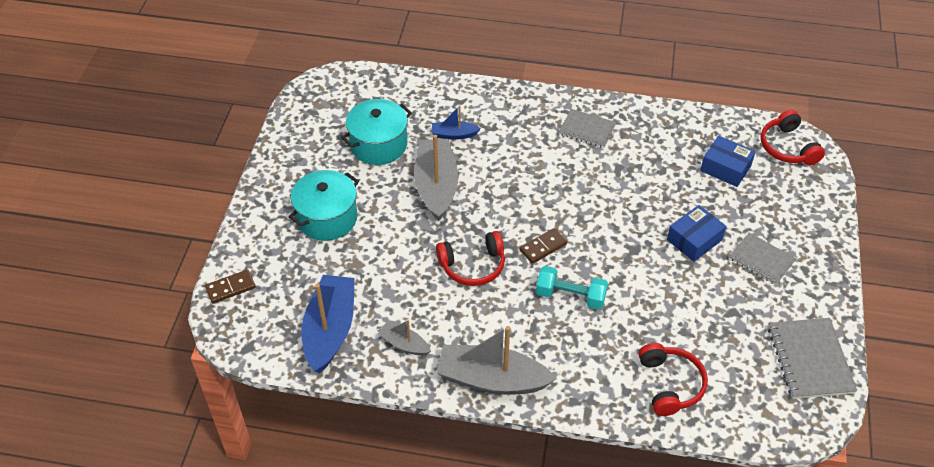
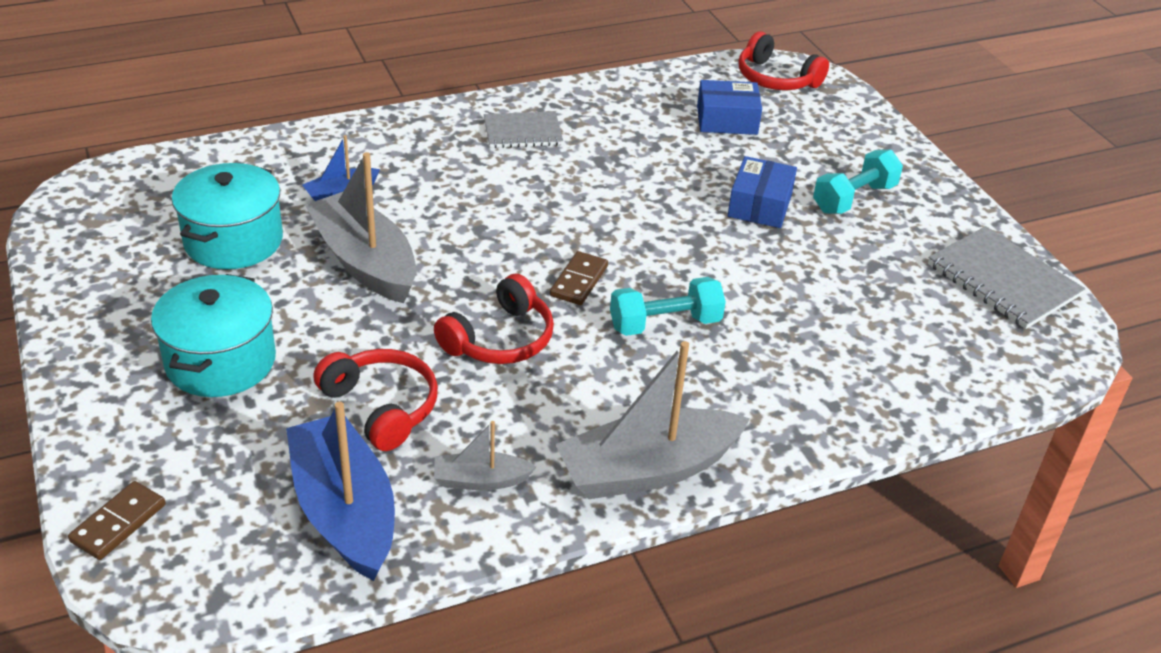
camera: 35 degrees left, 10 degrees down
red headphones [638,343,708,416] -> red headphones moved to [313,349,438,451]
grey notebook [729,232,796,285] -> turquoise dumbbell [813,150,903,214]

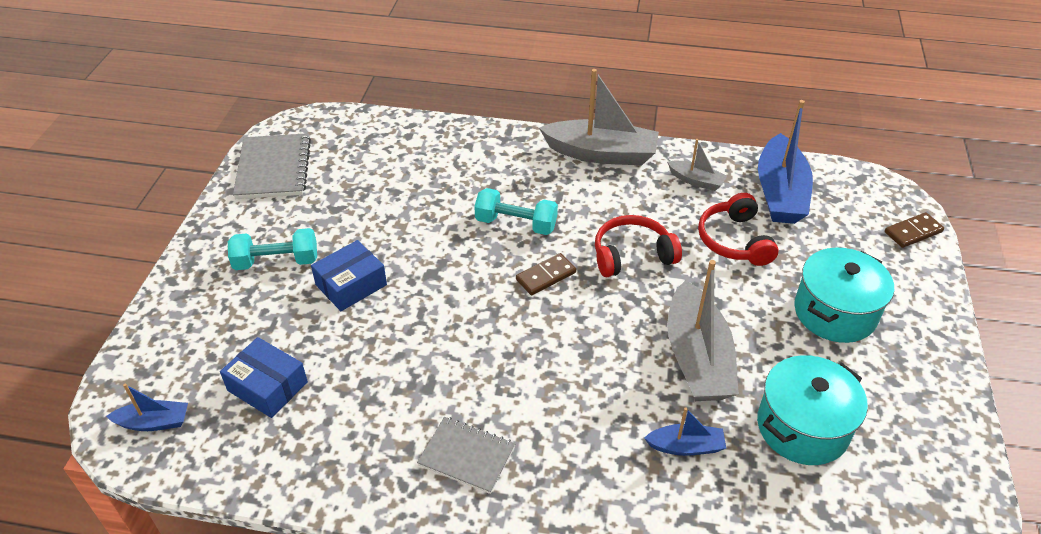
camera: 145 degrees left, 5 degrees up
red headphones [738,31,829,90] -> blue boat [106,384,188,431]

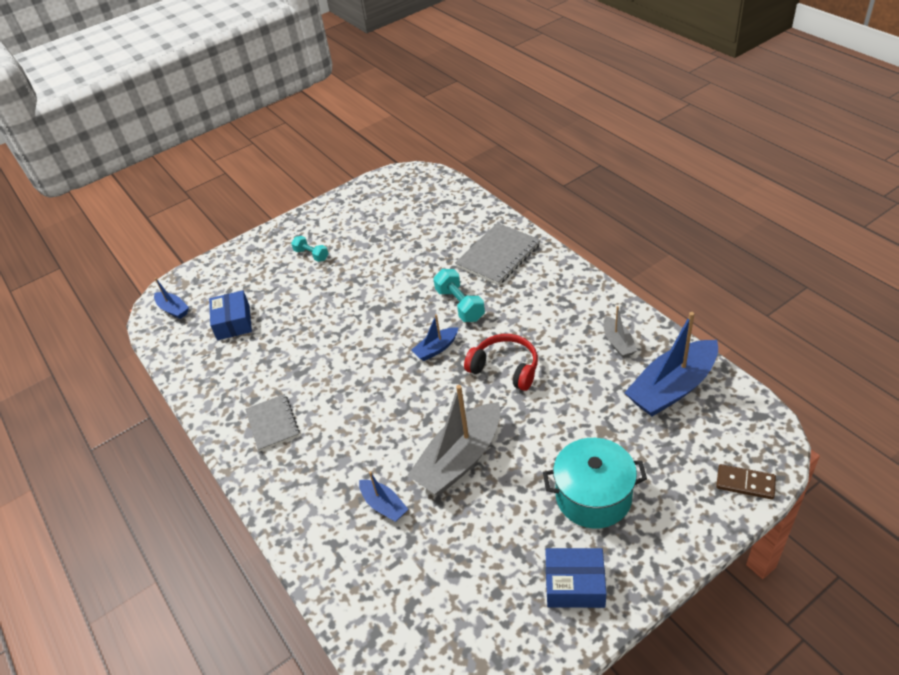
camera: 50 degrees right, 0 degrees up
turquoise dumbbell [228,228,317,270] -> turquoise dumbbell [291,236,328,262], size x0.66
grey notebook [233,133,311,199] -> grey notebook moved to [455,223,541,285]
blue box [311,240,387,311] -> blue box moved to [545,548,607,608]
brown domino [516,253,576,295] -> blue boat [411,314,459,361]
grey boat [539,69,659,165] -> none
red headphones [698,193,779,266] -> none
turquoise pot [757,355,868,465] -> none

